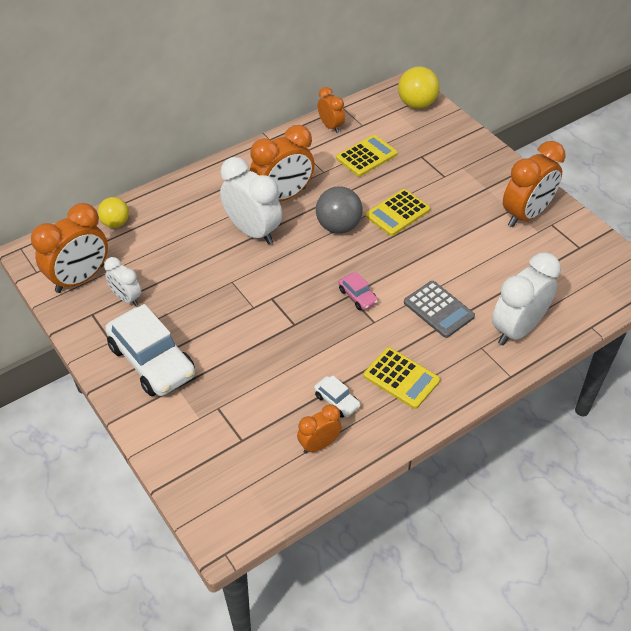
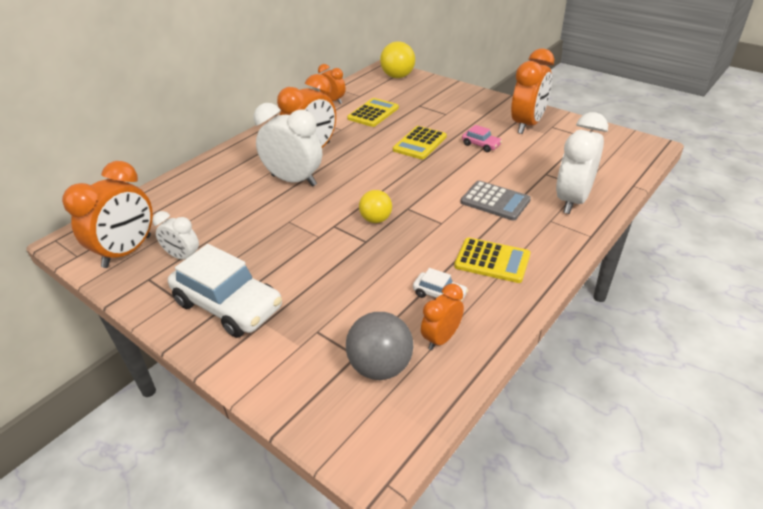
camera: 15 degrees left, 10 degrees down
yellow ball [98,197,129,228] -> yellow ball moved to [359,190,392,223]
grey ball [316,186,363,234] -> grey ball moved to [346,312,413,380]
pink car [339,272,378,310] -> pink car moved to [462,125,502,152]

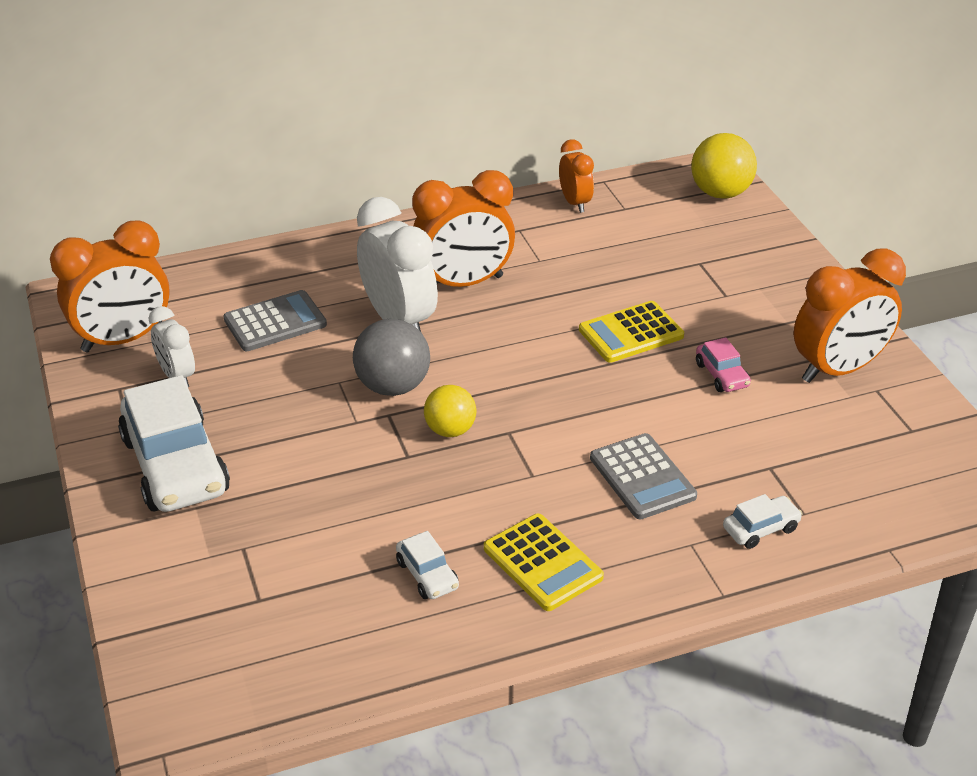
camera: 30 degrees right, 0 degrees up
grey ball [346,312,413,380] -> grey ball moved to [353,319,430,396]
yellow calculator [347,98,399,127] -> none
orange clock [421,284,464,350] -> none
white clock [556,112,608,214] -> white car [723,494,802,549]
none -> grey calculator [223,290,327,351]

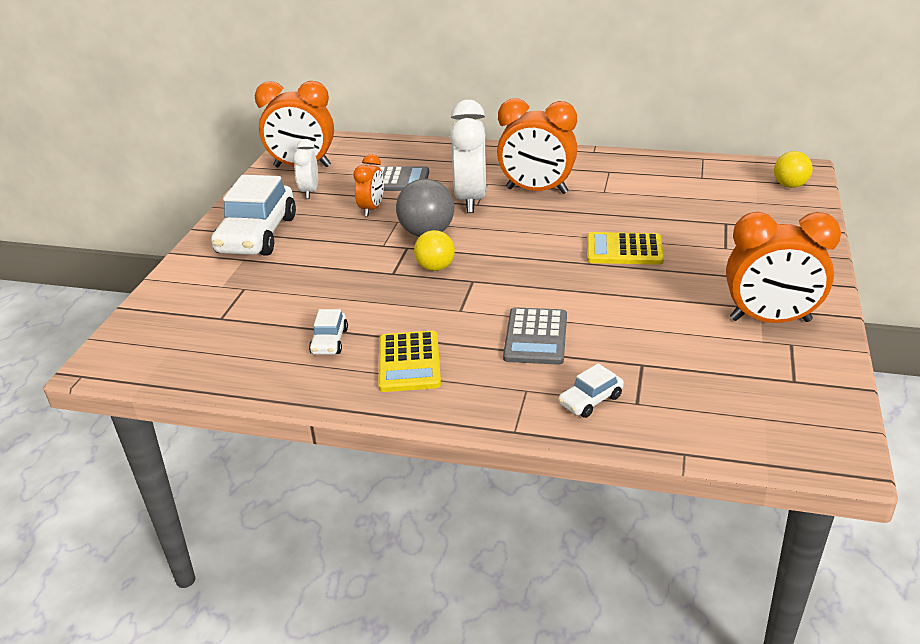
camera: 35 degrees right, 5 degrees down
orange clock [559,139,594,213] -> orange clock moved to [353,154,384,217]
yellow ball [691,133,757,199] -> yellow ball [774,151,813,188], size x0.66
pink car [696,337,751,392] -> none
white car [723,494,802,549] -> white car turned 135 degrees clockwise [558,363,624,418]

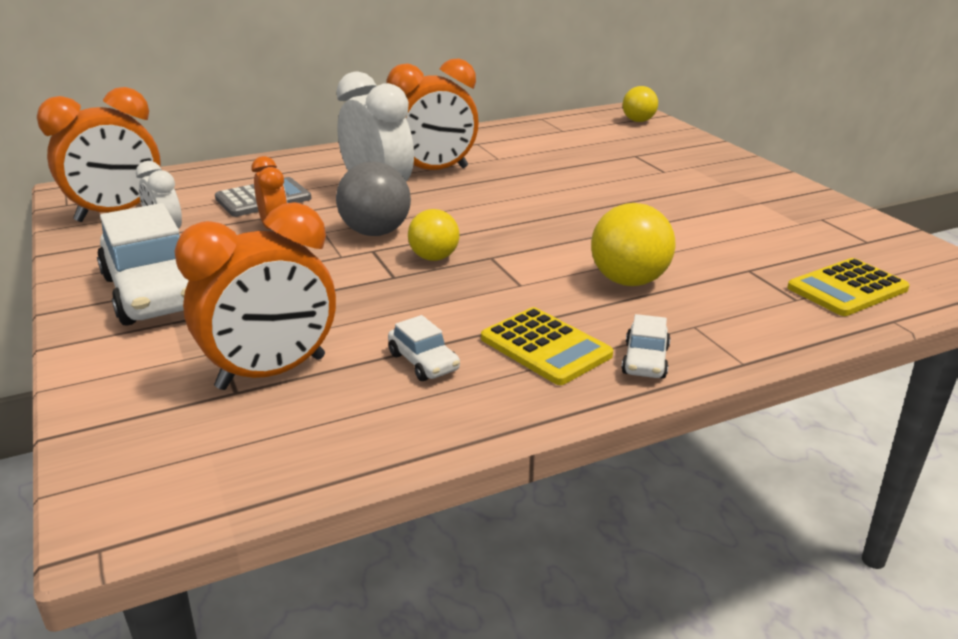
camera: 40 degrees left, 5 degrees down
grey calculator [503,307,567,365] -> yellow ball [591,203,675,286]
white car [558,363,624,418] -> white car moved to [621,314,670,379]
yellow calculator [587,232,664,265] -> yellow calculator moved to [787,258,910,316]
orange clock [726,212,841,323] -> orange clock moved to [174,202,336,390]

